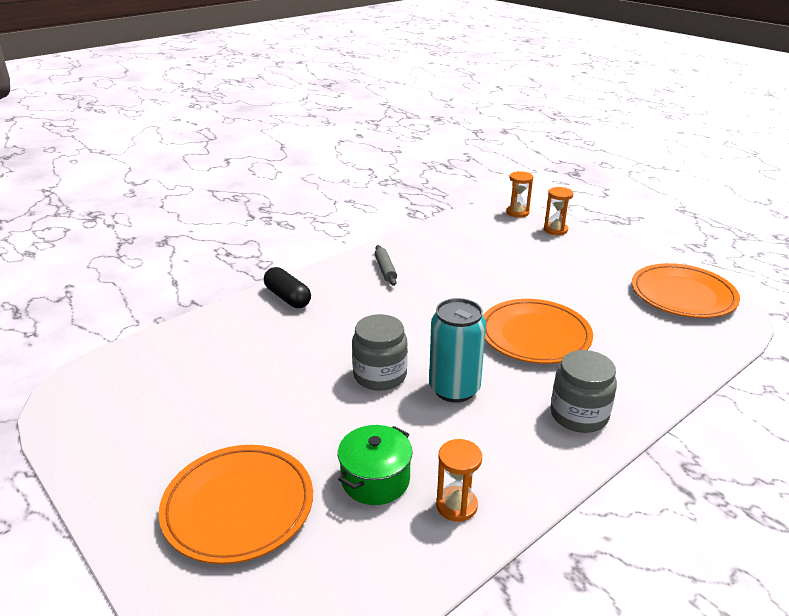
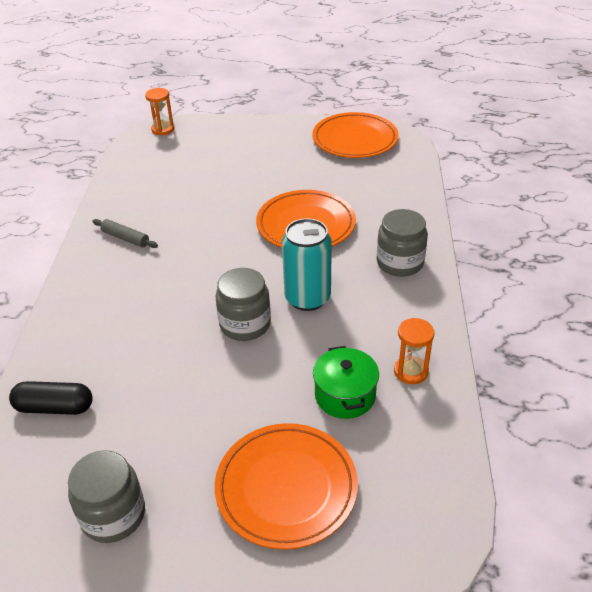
camera: 45 degrees left, 10 degrees up
black capsule [264,267,311,308] -> black capsule moved to [9,381,93,415]
orange hourglass [544,187,574,235] -> none
none -> grey jar [68,450,145,543]

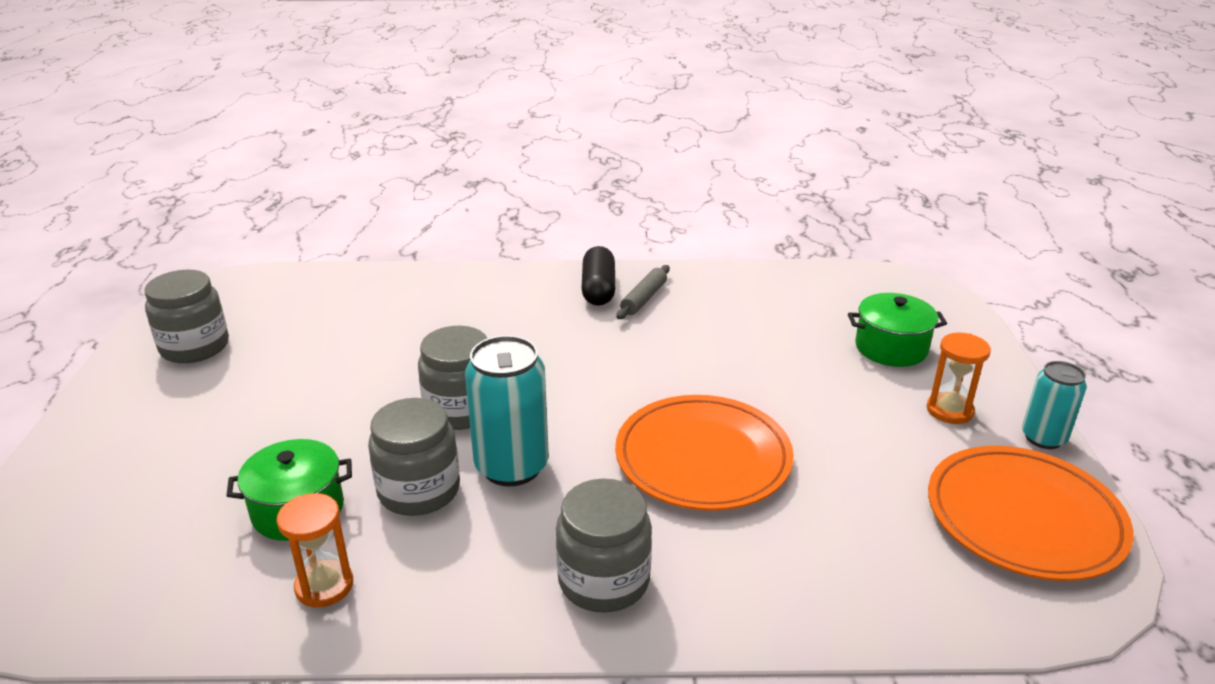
camera: 85 degrees right, 10 degrees down
black capsule [9,381,93,415] -> black capsule moved to [581,246,615,306]
orange hourglass [145,88,175,136] -> orange hourglass moved to [927,333,991,424]
orange plate [215,423,358,550] -> none
none -> grey jar [368,398,460,516]
none -> green pot [848,293,947,367]
none -> turquoise can [1022,361,1087,449]

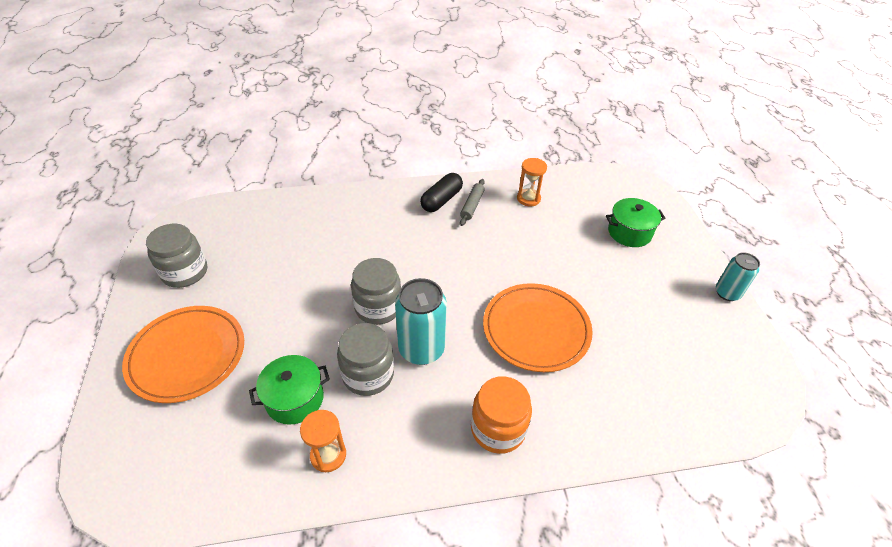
camera: 10 degrees left, 15 degrees up
grey jar [556,478,652,613] -> orange jar [471,376,532,454]
black capsule [581,246,615,306] -> black capsule turned 45 degrees clockwise [420,173,463,212]
orange hourglass [927,333,991,424] -> orange hourglass moved to [517,158,547,206]
orange plate [928,446,1134,581] -> orange plate moved to [122,306,244,403]

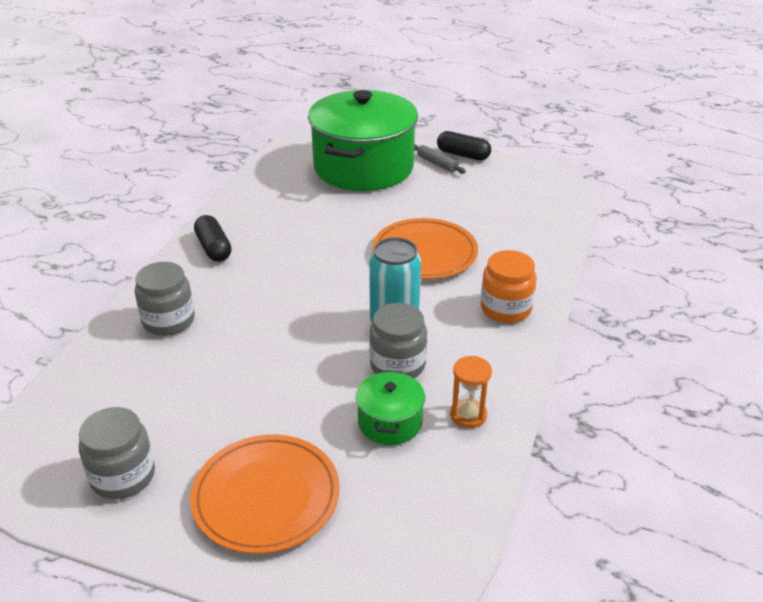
camera: 60 degrees left, 10 degrees down
grey jar [351,258,401,325] -> grey jar moved to [135,262,195,336]
grey rolling pin [460,179,485,226] -> grey rolling pin moved to [414,144,466,174]
orange hourglass [517,158,547,206] -> none
green pot [606,198,665,247] -> green pot [308,90,418,191], size x2.31
turquoise can [716,252,760,301] -> black capsule [437,131,491,160]

